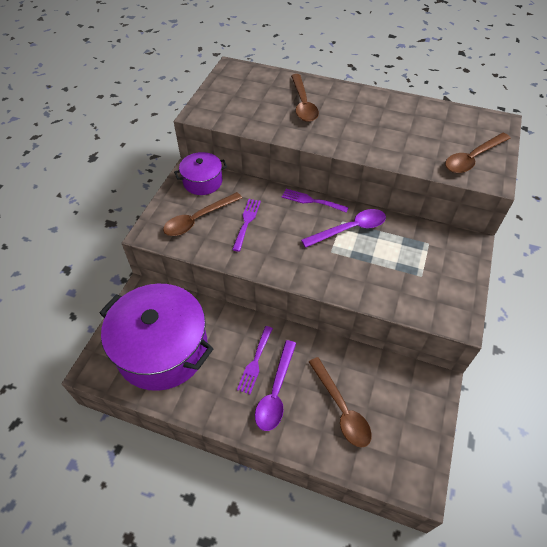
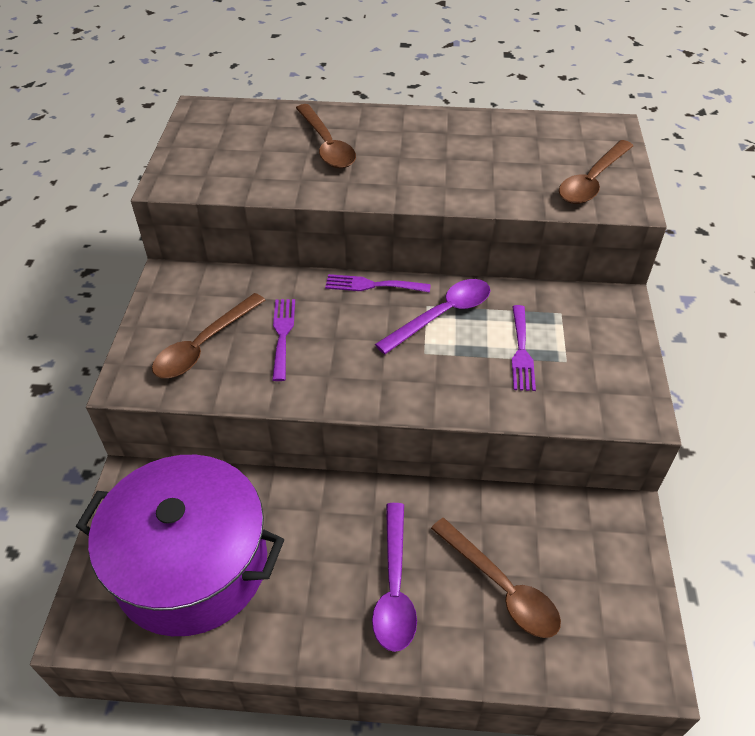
camera: 15 degrees left, 5 degrees down
purple pot [174,152,227,195] -> none
purple fork [237,326,273,394] -> purple fork moved to [512,305,536,391]

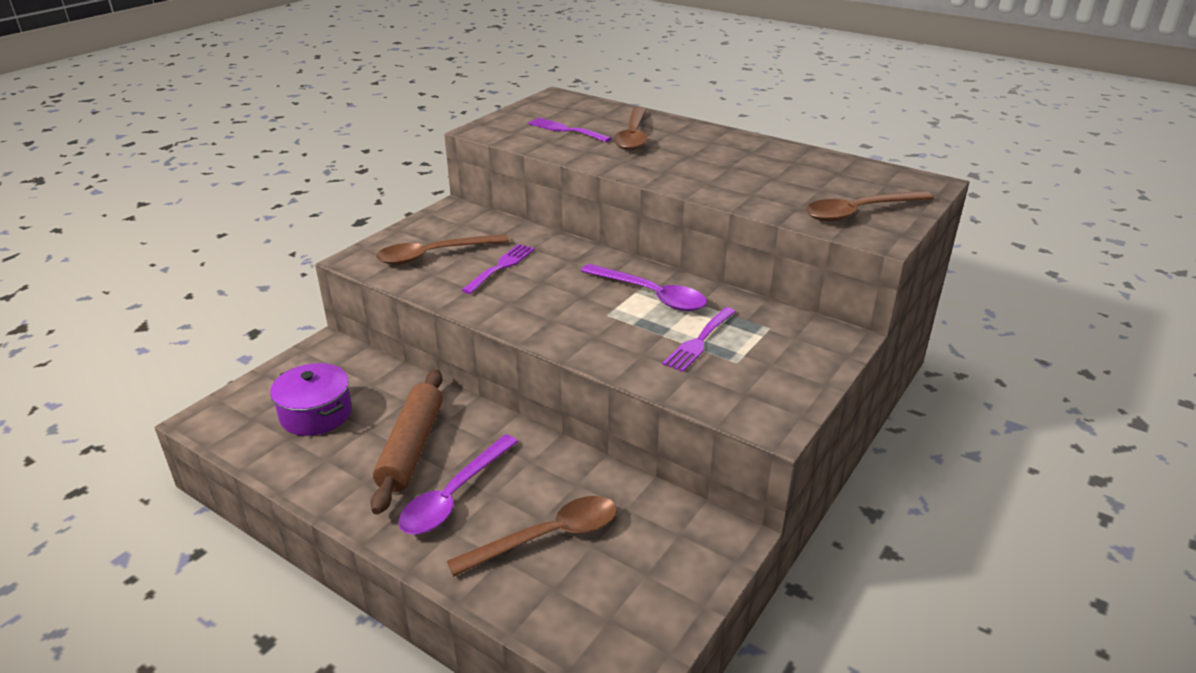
camera: 30 degrees right, 15 degrees down
purple pot [76,455,284,636] -> purple pot [270,363,352,436], size x0.49
purple fork [325,274,431,293] -> purple fork moved to [528,118,612,142]
purple spoon [375,279,490,354] -> purple spoon turned 45 degrees clockwise [581,264,707,311]
brown spoon [431,518,561,638] -> brown spoon turned 105 degrees counterclockwise [447,496,617,577]
none -> brown rolling pin [370,370,443,515]

